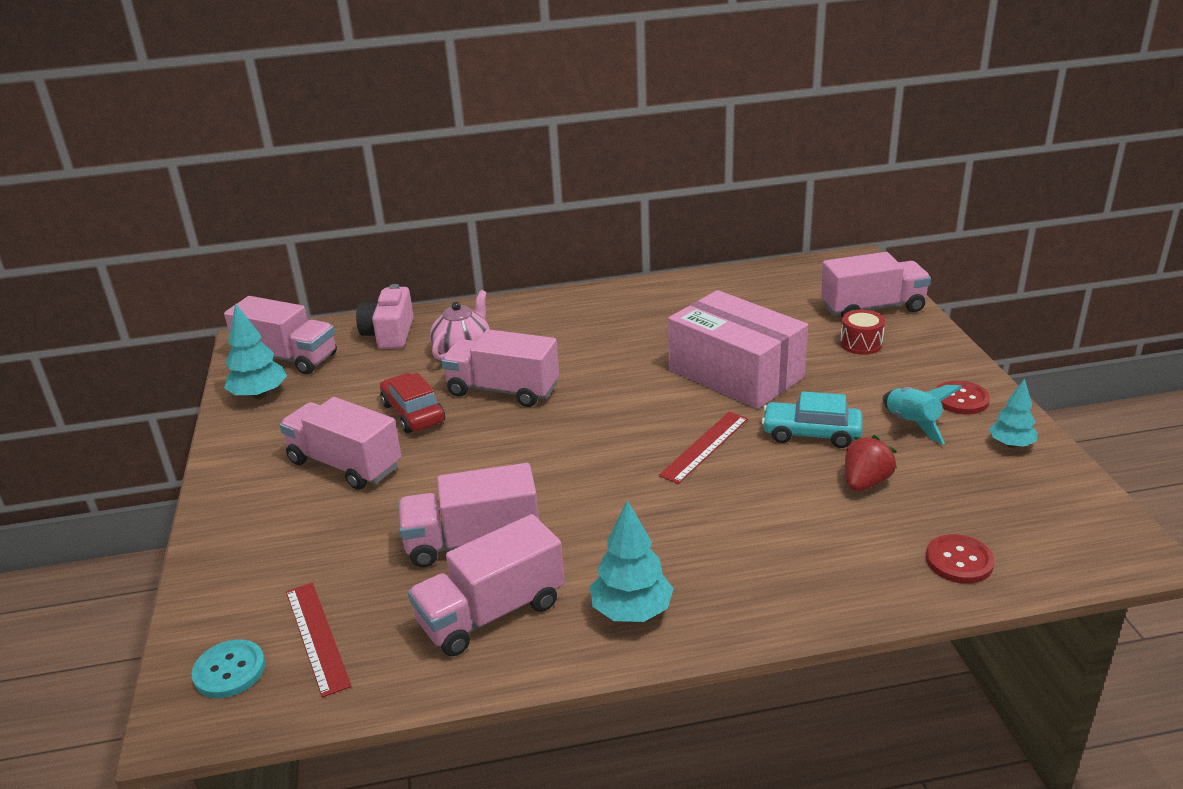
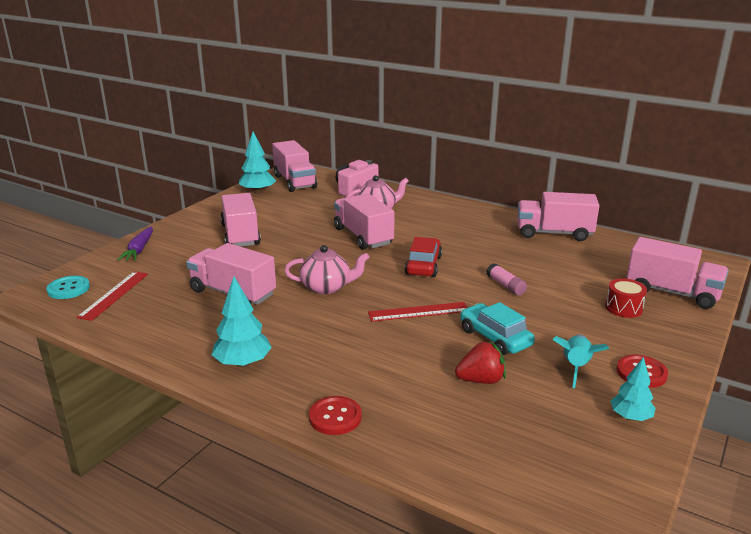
camera: 40 degrees right, 5 degrees down
red car [380,372,445,433] -> red car moved to [405,237,442,277]
pink truck [408,514,565,656] -> pink truck moved to [517,192,599,241]
pink box [668,290,808,409] -> pink glue stick [486,263,527,296]
red button [926,534,995,584] -> red button moved to [309,396,362,435]
none -> purple carrot [117,226,153,261]
none -> pink teapot [284,245,369,294]

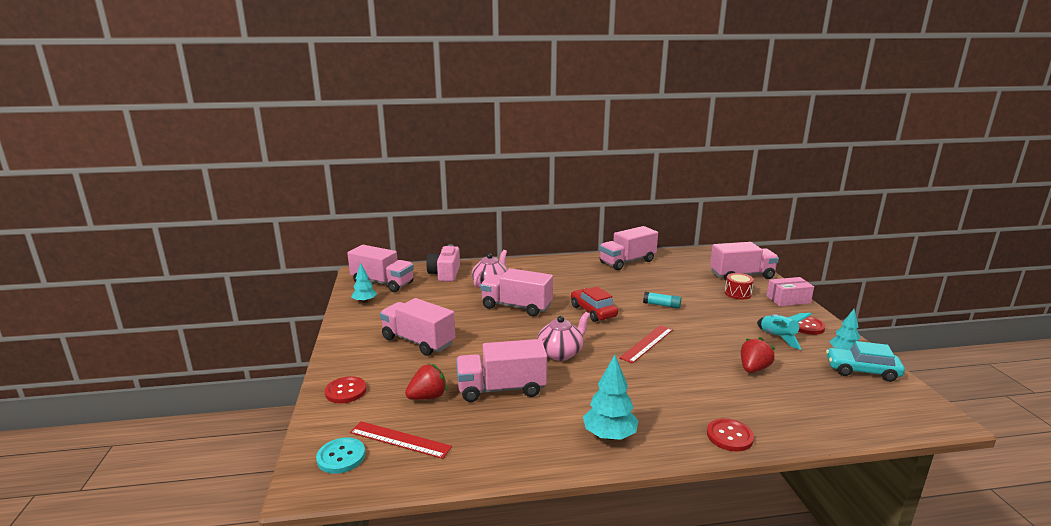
camera: 40 degrees left, 5 degrees down
red ruler [76,271,148,321] -> red ruler turned 45 degrees counterclockwise [350,421,452,459]
purple carrot [117,226,153,261] -> red button [325,376,367,403]
turquoise tree [239,132,276,194] -> turquoise tree [352,263,377,303], size x0.66
turquoise car [460,302,535,355] -> turquoise car moved to [826,341,905,382]
pink glue stick [486,263,527,296] -> turquoise glue stick [643,292,681,309]
none -> red strawberry [405,364,447,400]
none -> pink box [767,277,814,306]

